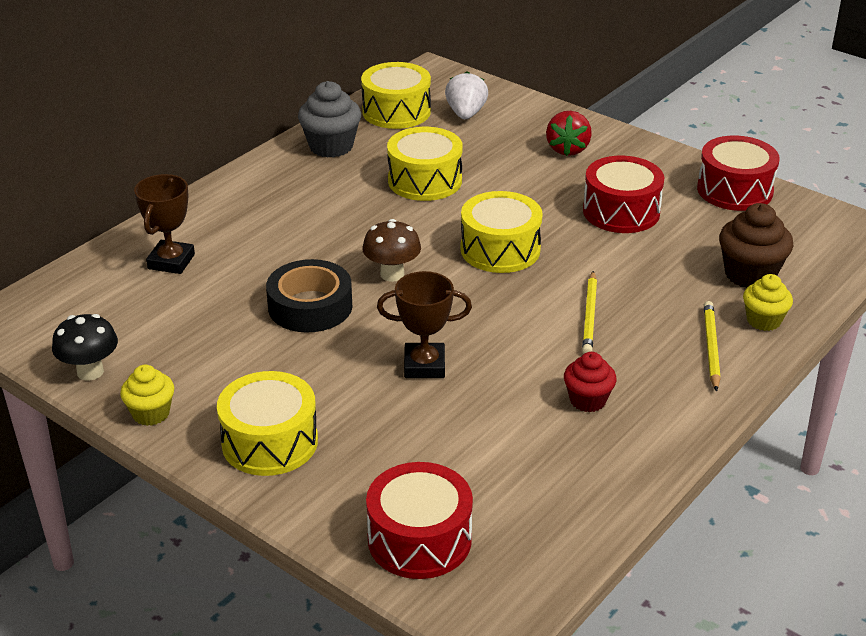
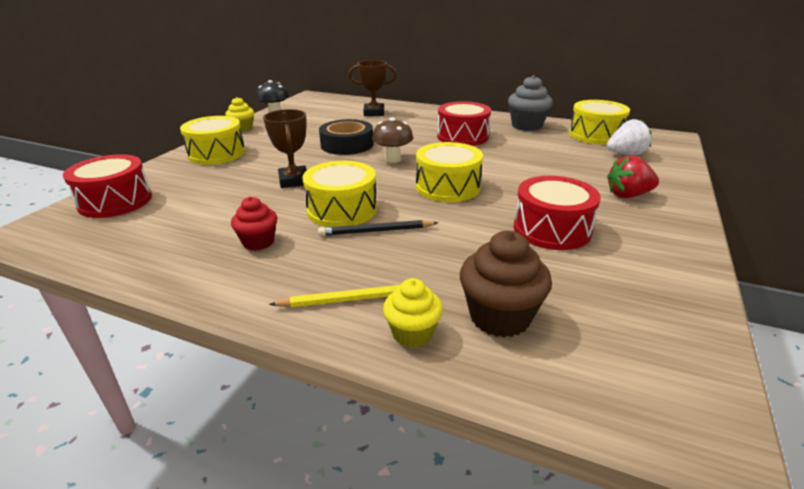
camera: 75 degrees right, 5 degrees down
yellow drum [387,127,463,201] -> yellow drum moved to [302,161,377,227]
yellow pencil [582,271,597,353] -> black pencil [318,220,438,236]
red drum [697,136,779,211] -> red drum moved to [437,101,491,146]

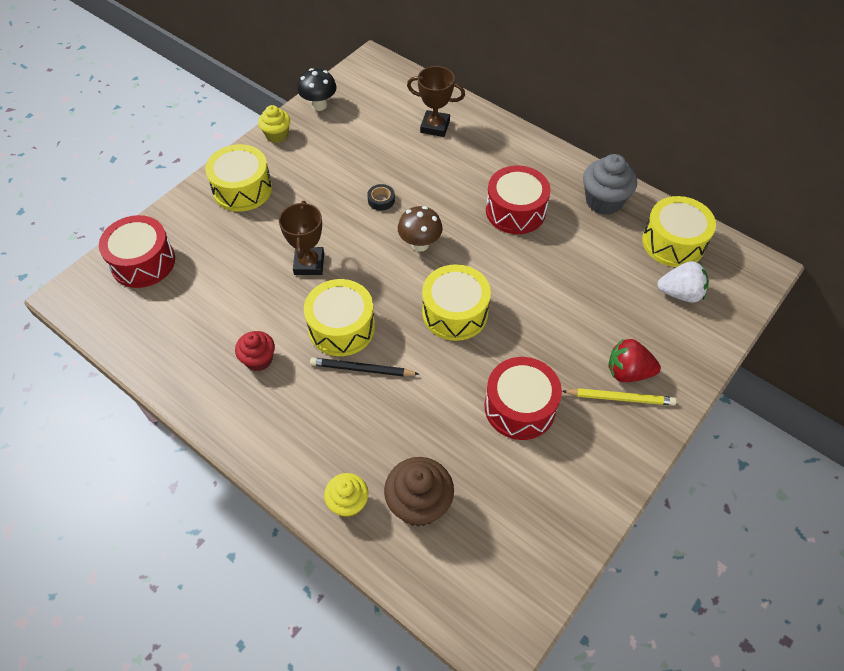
camera: 15 degrees right, 25 degrees up
yellow pencil [269,285,401,307] -> yellow pencil moved to [562,388,677,405]
black tape [319,119,374,155] -> black tape [367,184,395,211], size x0.46

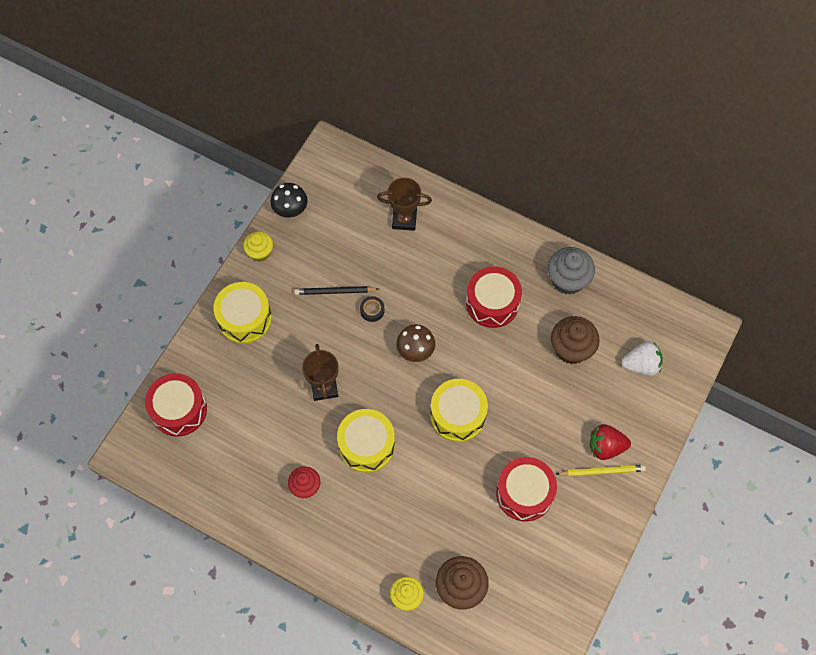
camera: 10 degrees left, 10 degrees up
black pencil [310,357,419,377] -> black pencil moved to [294,286,379,295]
yellow drum [642,196,716,267] -> none
none -> brown cupcake [551,316,600,364]

